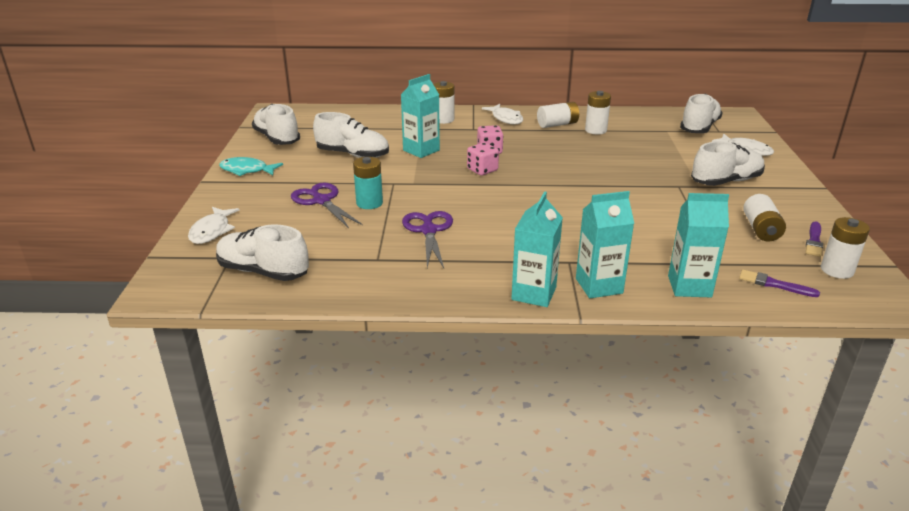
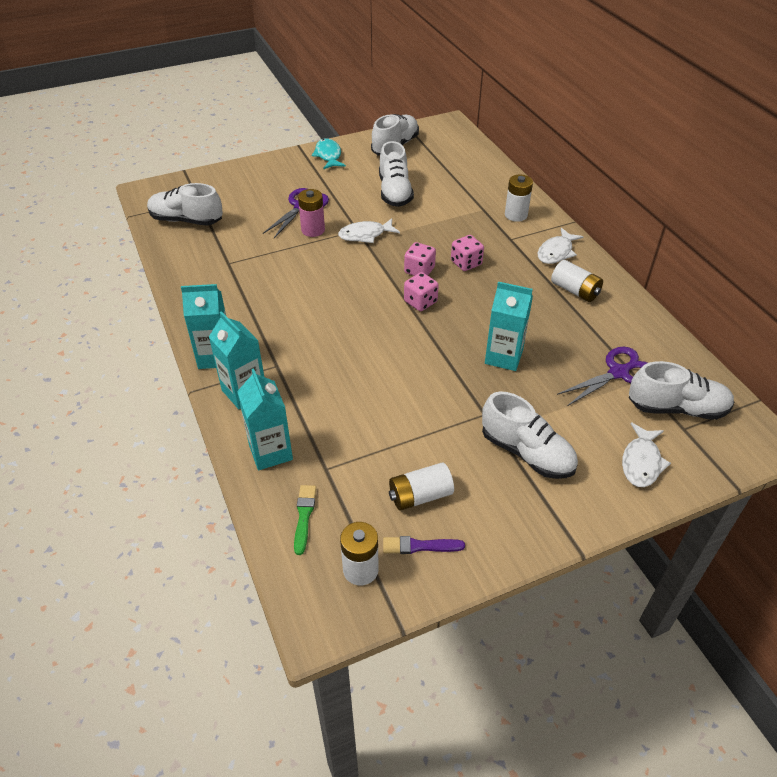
camera: 65 degrees right, 15 degrees up
white fish [188,207,239,244] -> white fish moved to [338,218,400,243]
white shoe [216,224,309,281] -> white shoe turned 75 degrees counterclockwise [147,183,223,226]
turquoise battery [353,157,383,209] -> pink battery [298,189,325,237]
turquoise carton [401,74,440,158] -> turquoise carton moved to [485,281,533,371]
purple scissors [402,211,453,268] -> purple scissors moved to [557,347,647,406]
white battery [585,91,611,135] -> none
purple brush [739,270,820,297] -> green brush [294,485,316,555]
none -> pink dice [404,272,439,311]

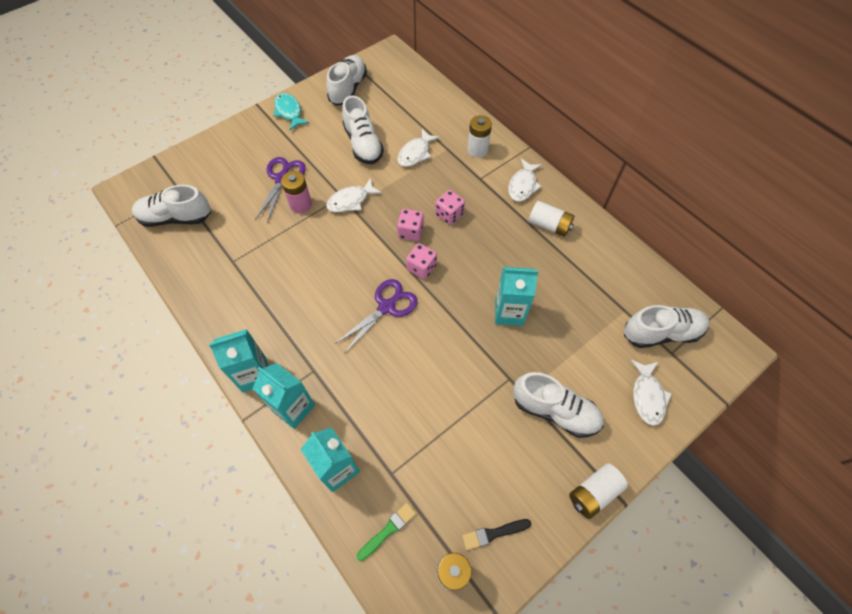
camera: 15 degrees left, 15 degrees up
green brush [294,485,316,555] -> green brush turned 60 degrees clockwise [357,503,416,561]
purple brush [383,536,465,554] -> black brush [462,519,531,550]
white battery [389,463,454,511] -> white battery moved to [569,463,628,519]
purple scissors [557,347,647,406] -> purple scissors moved to [335,279,417,354]
none -> white fish [397,129,440,167]

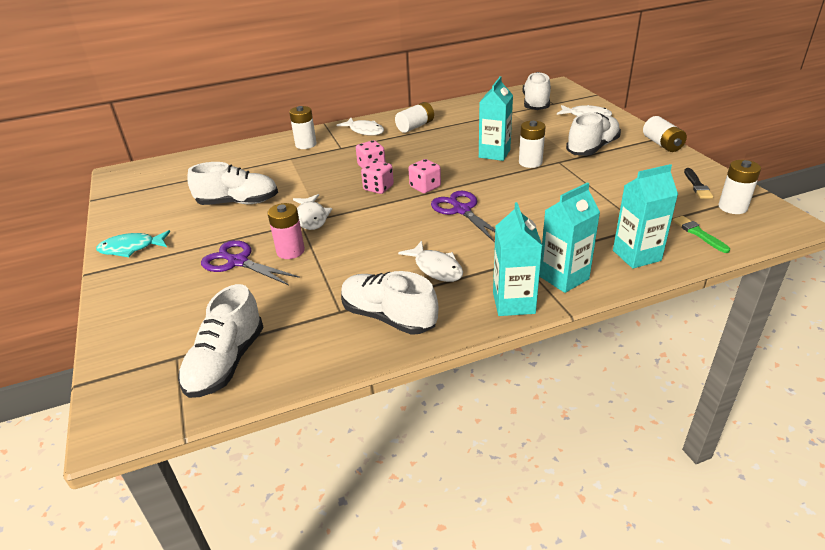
camera: 70 degrees left, 25 degrees down
white shoe [326,55,367,106] -> white shoe moved to [341,271,438,335]
white fish [397,129,440,167] -> white fish moved to [398,241,463,282]
none -> white battery [519,121,546,168]

